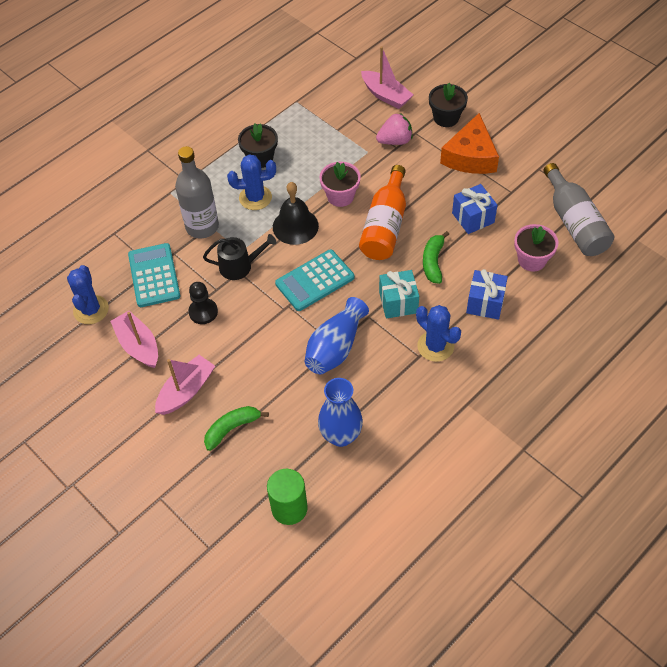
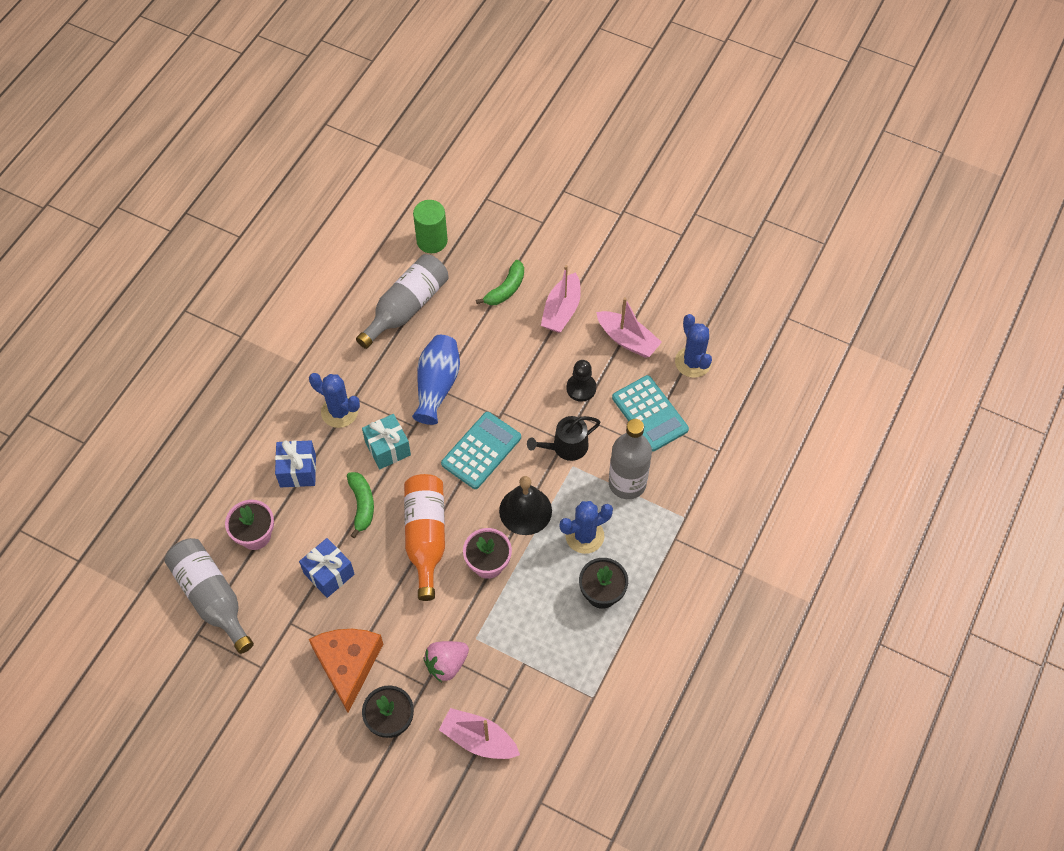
camera: 160 degrees right, 5 degrees up
blue vase [318,378,363,447] -> grey bottle [356,254,449,349]

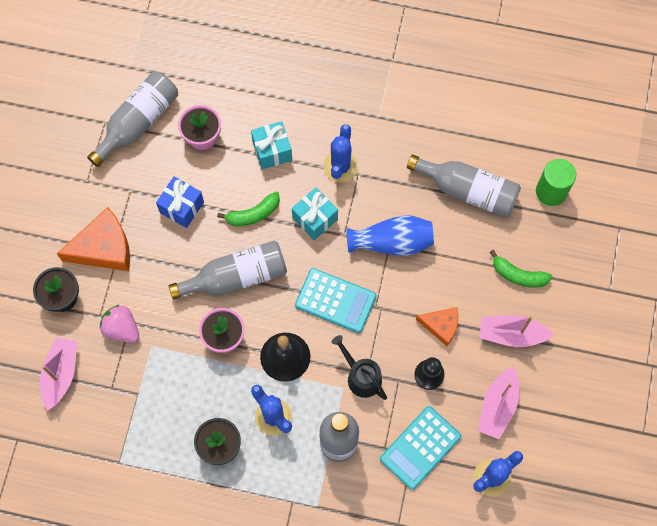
camera: 75 degrees right, 10 degrees up
blue gift [275,440,316,487] -> turquoise gift [251,121,292,170]
orange bottle [404,474,445,601] -> grey bottle [169,241,287,299]
none -> orange cheese [416,307,458,346]

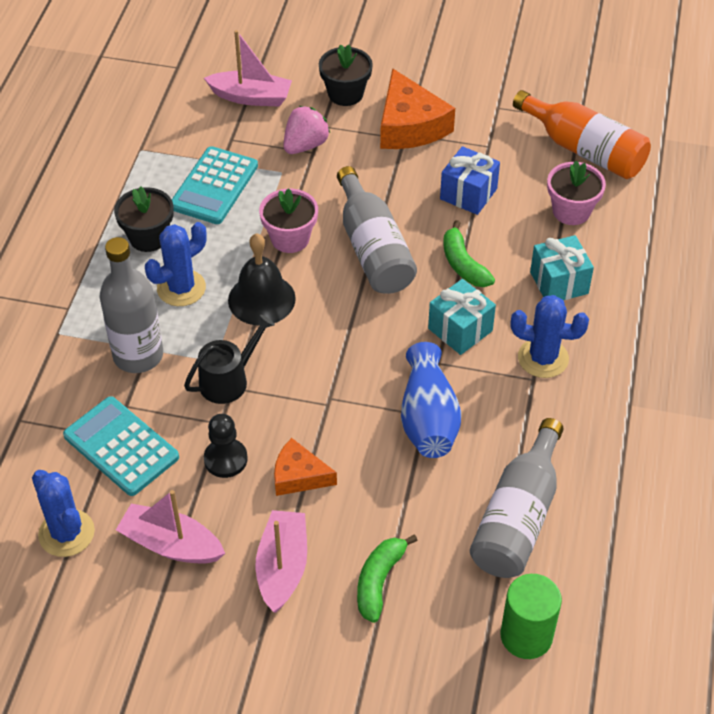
camera: 90 degrees right, 20 degrees down
grey bottle [87,72,178,167] -> orange bottle [513,90,651,179]
turquoise calculator [295,268,377,333] -> turquoise calculator moved to [172,146,258,224]
orange cheese [416,307,458,346] -> orange cheese turned 90 degrees clockwise [274,438,337,496]

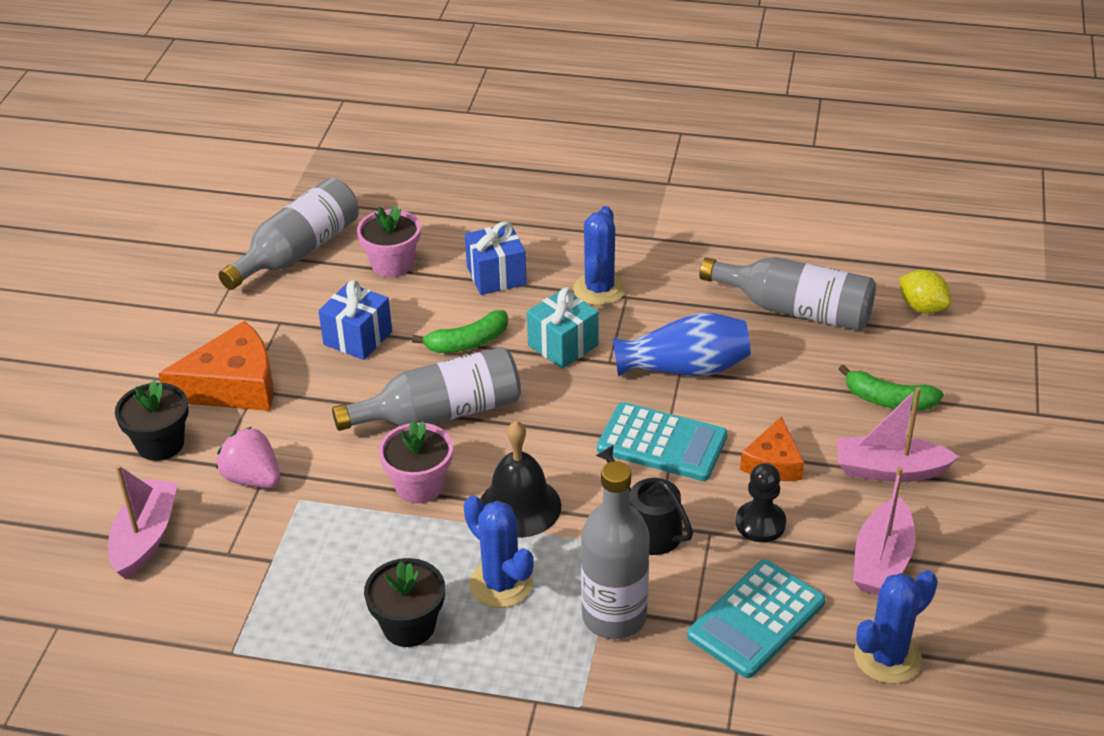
camera: 90 degrees left, 10 degrees down
turquoise calculator [172,146,258,224] -> turquoise calculator moved to [597,402,728,481]
green cylinder [501,574,562,659] -> yellow lemon [899,270,952,314]
orange bottle [513,90,651,179] -> grey bottle [219,178,359,290]
turquoise gift [530,235,594,300] -> blue gift [465,221,527,295]

